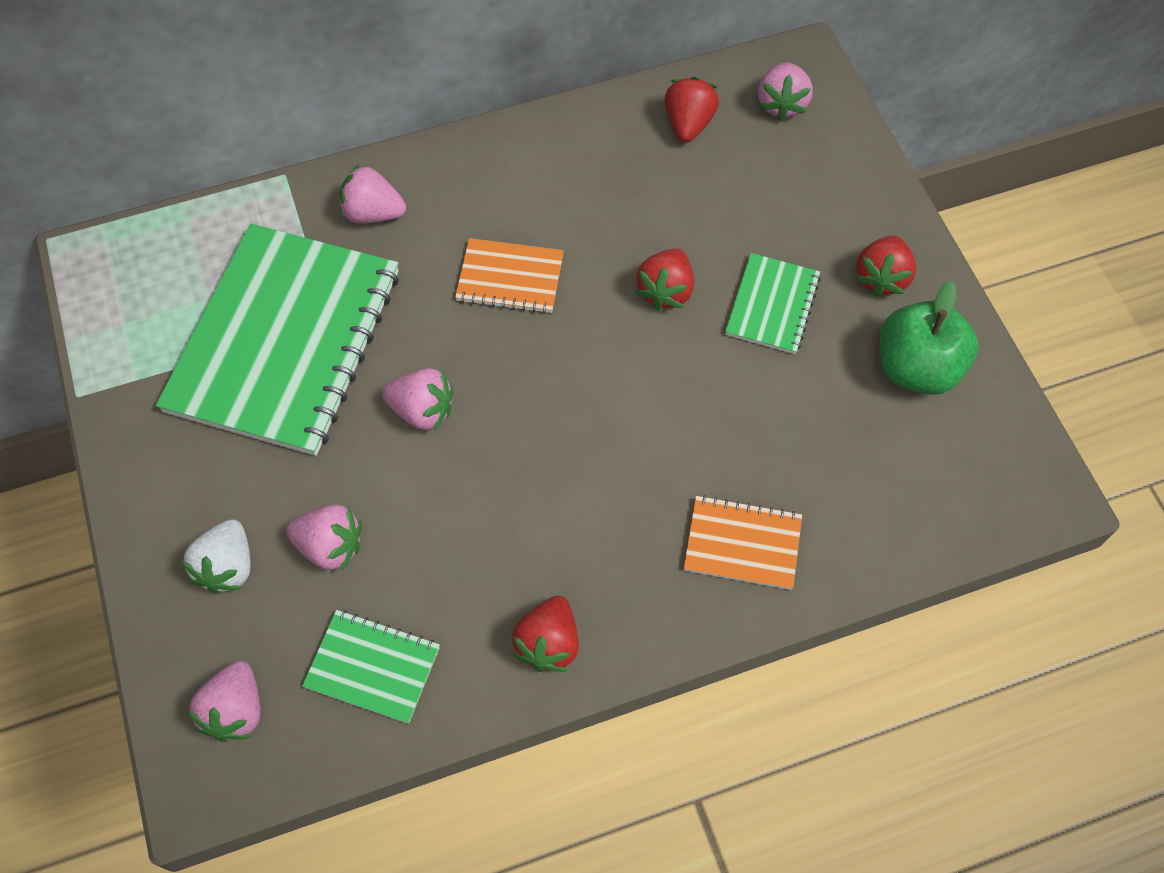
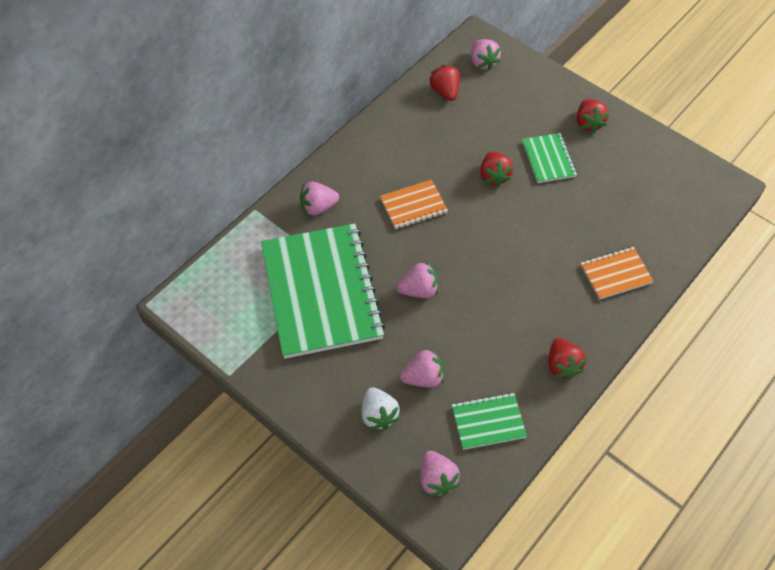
camera: 30 degrees left, 5 degrees down
green apple [879,280,978,395] -> none

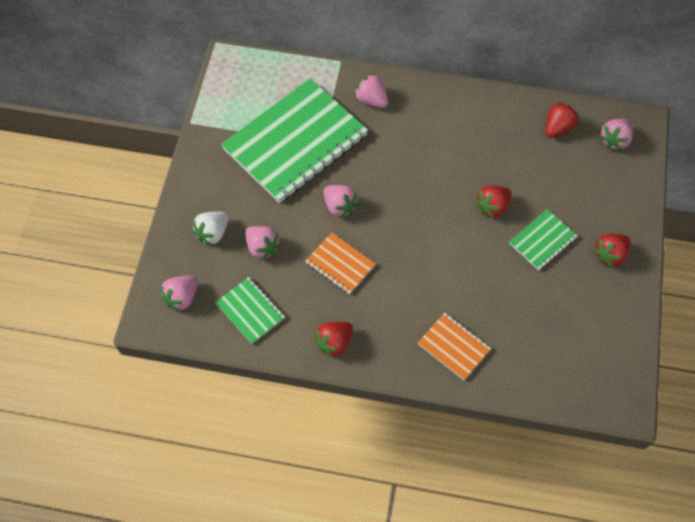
camera: 60 degrees right, 5 degrees up
orange notebook [380,180,448,229] -> orange notebook moved to [305,232,376,294]

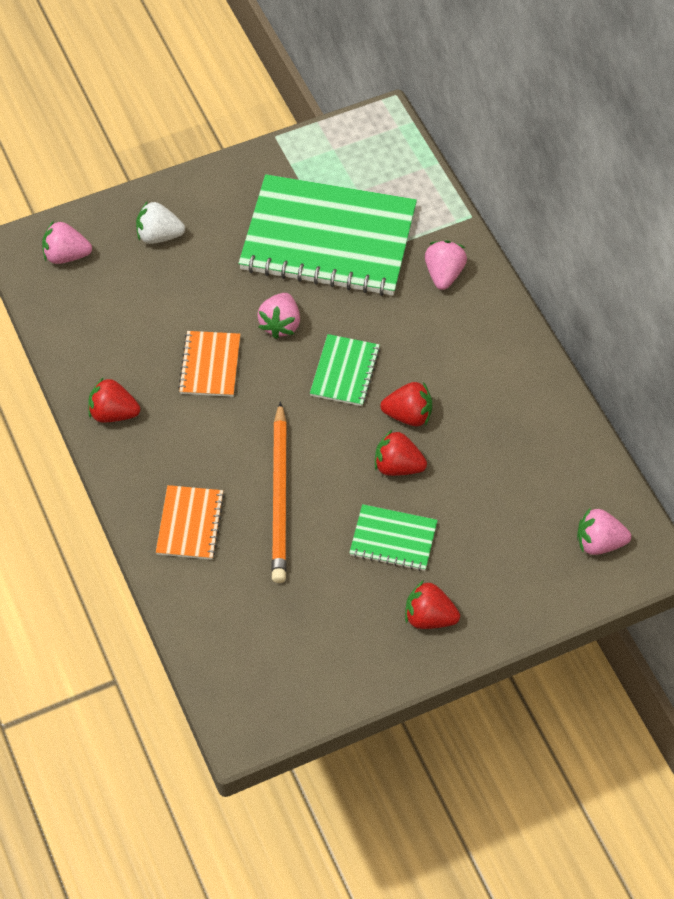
camera: 55 degrees right, 5 degrees down
green notebook [215,277,285,344] -> green notebook moved to [310,334,380,406]
pink strawberry [245,226,281,260] -> none
red strawberry [545,101,579,138] -> red strawberry moved to [380,382,432,426]
none -> orange pencil [272,401,287,583]

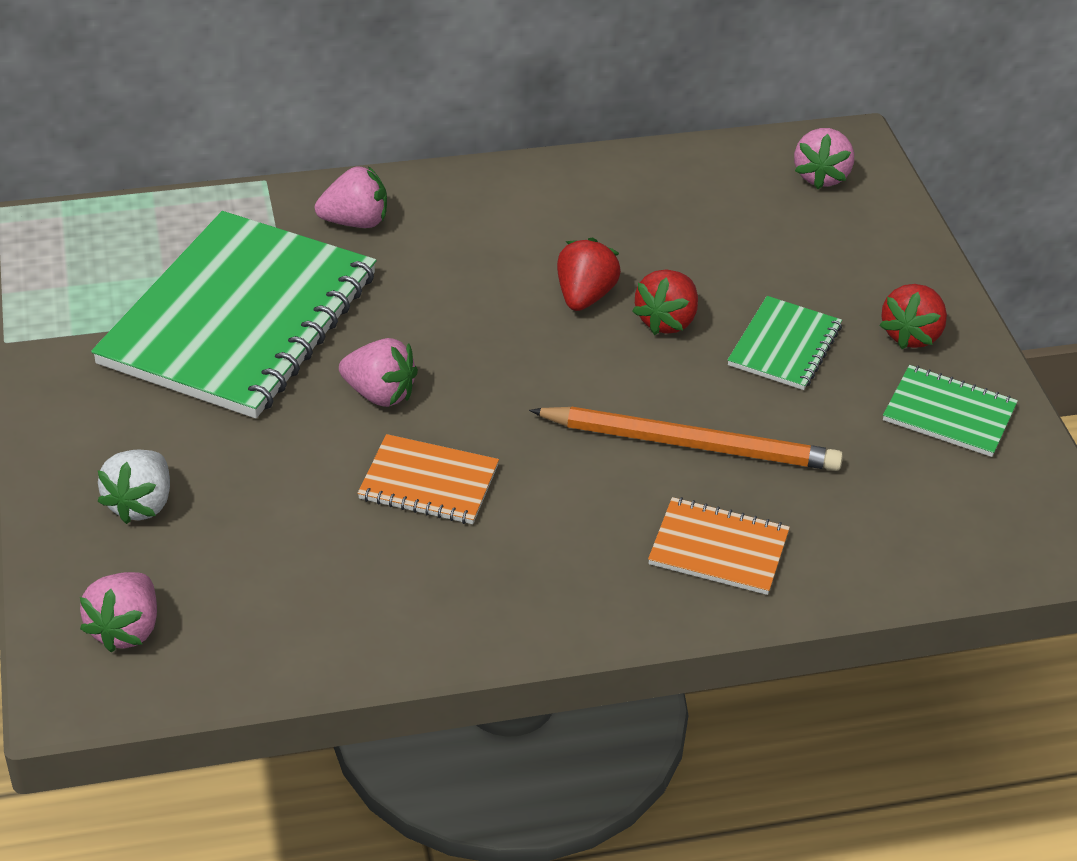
camera: 80 degrees left, 15 degrees down
red strawberry [88,377,140,423] -> none
green notebook [310,334,380,406] -> green notebook moved to [883,365,1018,457]
pink strawberry [425,240,467,290] -> pink strawberry turned 150 degrees clockwise [315,166,387,228]

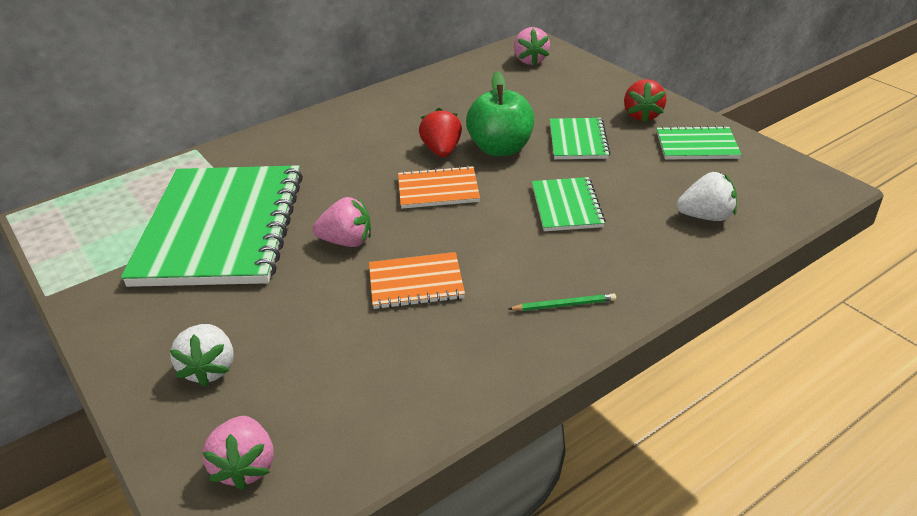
camera: 20 degrees left, 5 degrees down
pink strawberry [315,166,387,228] -> none
orange pencil [529,406,843,471] -> green notebook [532,177,606,231]
red strawberry [632,270,698,335] -> green apple [466,71,535,156]
orange notebook [648,497,790,595] -> orange notebook moved to [398,165,480,209]
none -> green pencil [509,293,616,311]
none -> white strawberry [676,172,737,221]

